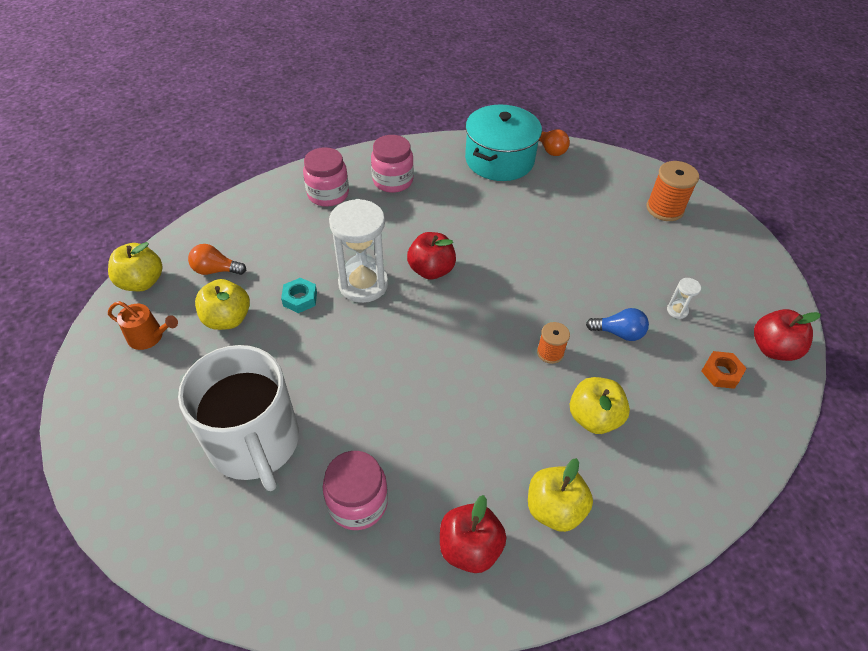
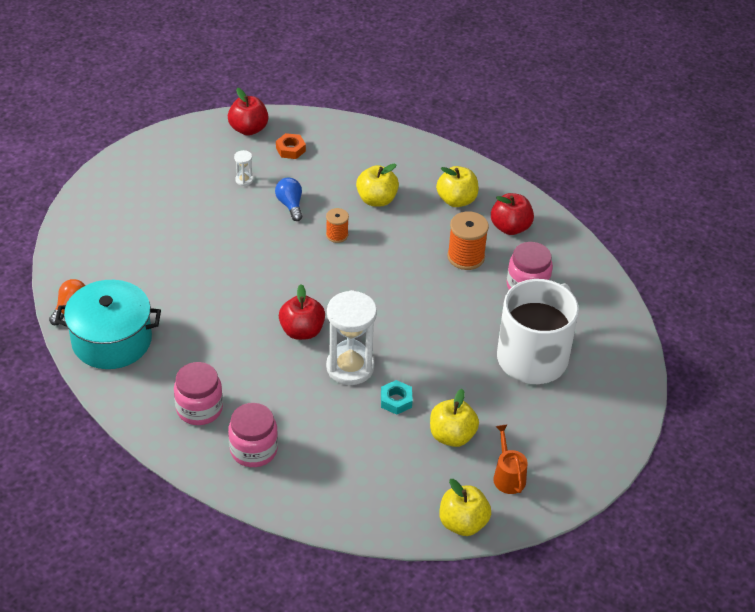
camera: 120 degrees left, 5 degrees down
orange light bulb [188,244,246,275] -> none
orange spool [646,161,699,221] -> orange spool moved to [447,211,489,270]

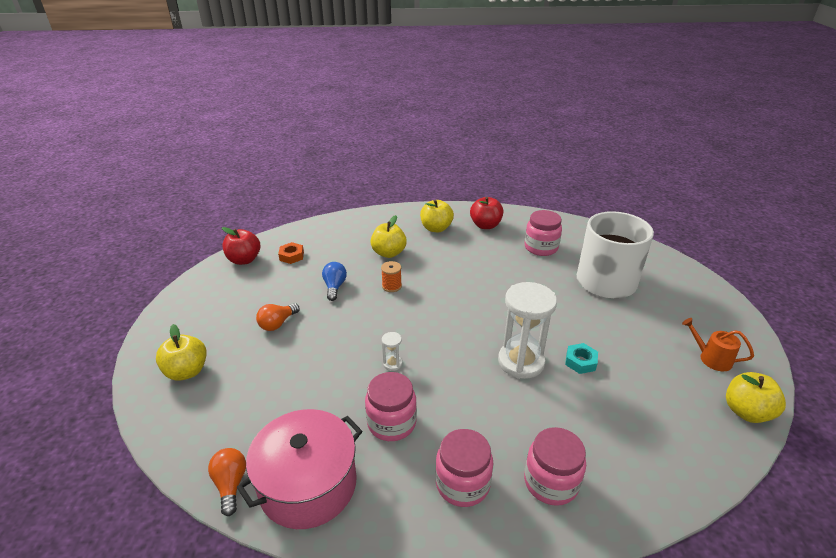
camera: 40 degrees left, 10 degrees down
turquoise pot [55,280,161,369] -> pink pot [237,409,362,529]
white hourglass [234,150,253,186] -> white hourglass moved to [382,332,402,371]
blue light bulb [275,177,302,221] -> blue light bulb turned 60 degrees clockwise [322,262,347,301]
red apple [279,284,325,340] -> none
yellow apple [430,389,479,447] -> yellow apple moved to [156,324,207,381]
orange spool [447,211,489,270] -> none
none -> orange light bulb [256,303,300,331]
none -> pink jar [365,372,417,441]

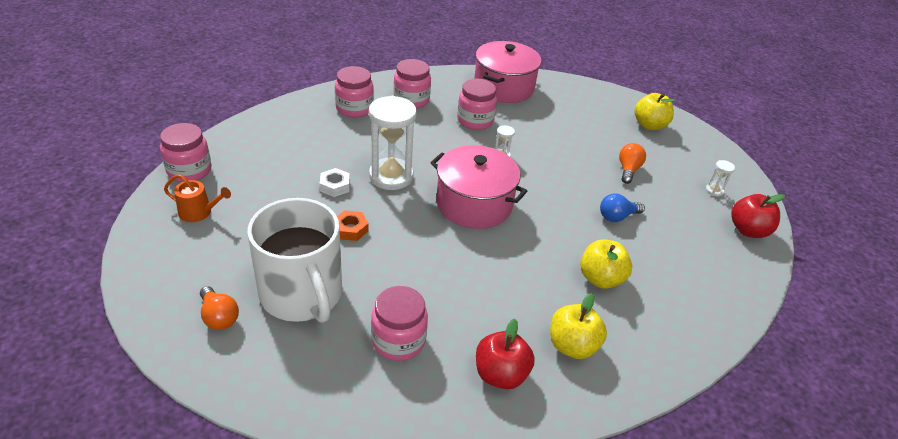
camera: 155 degrees right, 5 degrees up
orange light bulb [208,448,246,516] -> orange light bulb moved to [200,286,239,330]
orange nut [278,242,304,264] -> orange nut moved to [337,210,368,241]
blue light bulb [322,262,347,301] -> blue light bulb turned 90 degrees clockwise [600,193,645,222]
orange spool [381,261,402,292] -> none
turquoise nut [565,343,598,374] -> white nut [320,168,350,197]
yellow apple [726,372,786,423] -> pink jar [160,123,211,182]
none -> pink pot [430,145,527,229]
none -> white hourglass [706,160,735,196]

